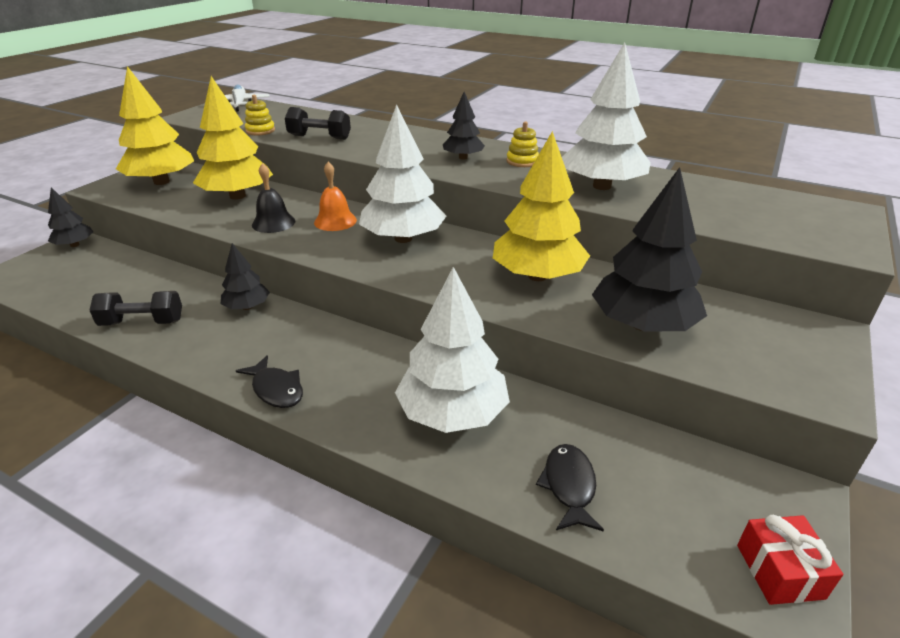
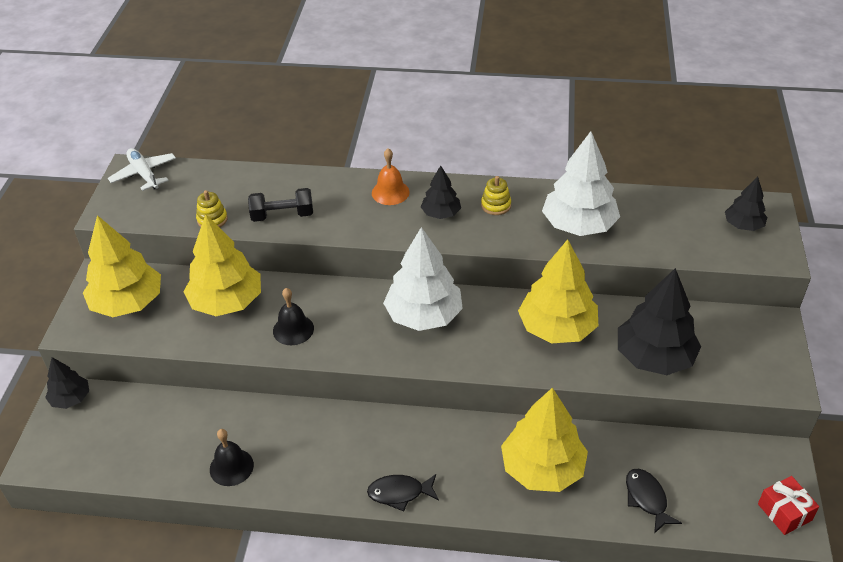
camera: 20 degrees left, 10 degrees up
black dumbbell [89,291,182,326] -> black bell [210,429,254,486]
black tree [221,243,270,310] -> black tree moved to [725,177,767,231]
black fish [236,355,303,408] -> black fish turned 150 degrees clockwise [367,474,439,511]
orange bell [314,162,357,231] -> orange bell moved to [372,149,410,205]
white tree [395,267,510,433] -> yellow tree [501,387,588,492]

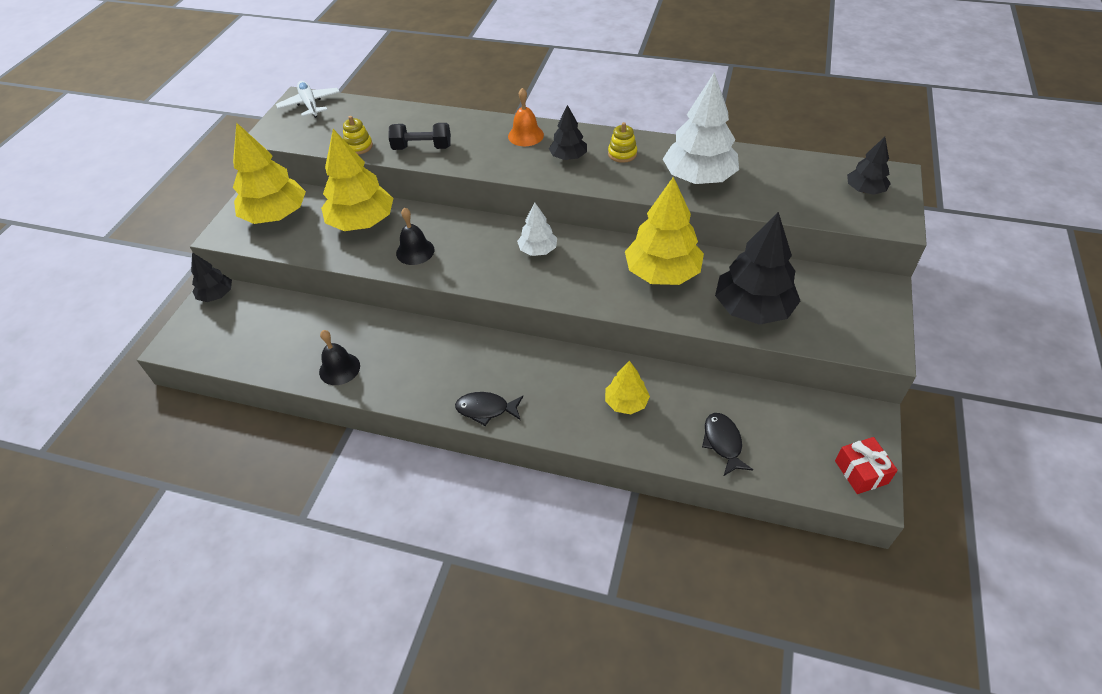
camera: 10 degrees right, 5 degrees up
white tree [383,227,463,331] -> white tree [517,202,557,256], size x0.54
yellow tree [501,387,588,492] -> yellow tree [605,361,650,414], size x0.54

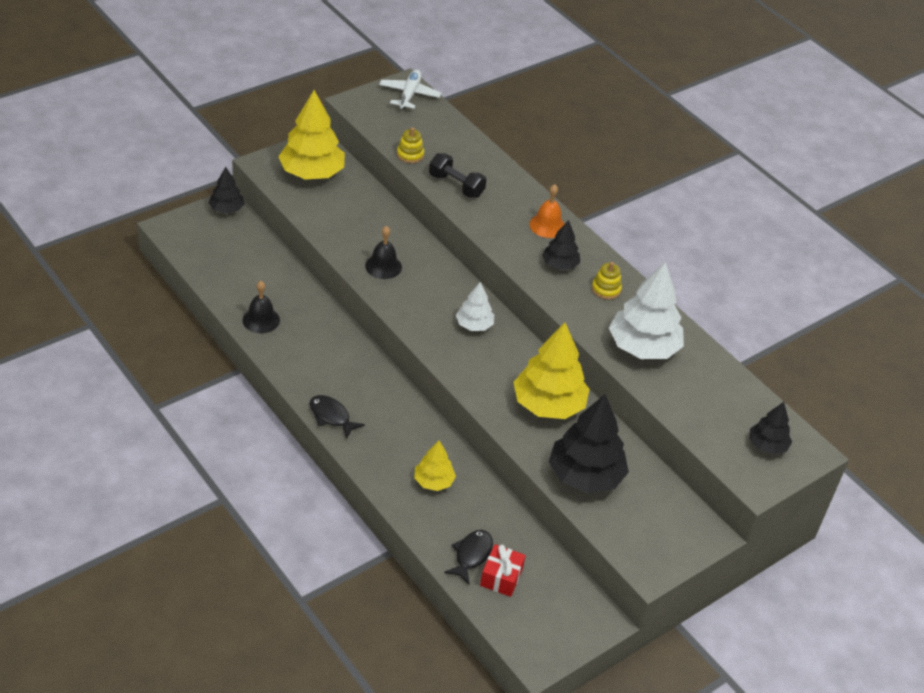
camera: 30 degrees right, 5 degrees down
yellow tree [321,129,393,231] -> none
red gift [835,437,898,494] -> red gift moved to [480,544,526,597]

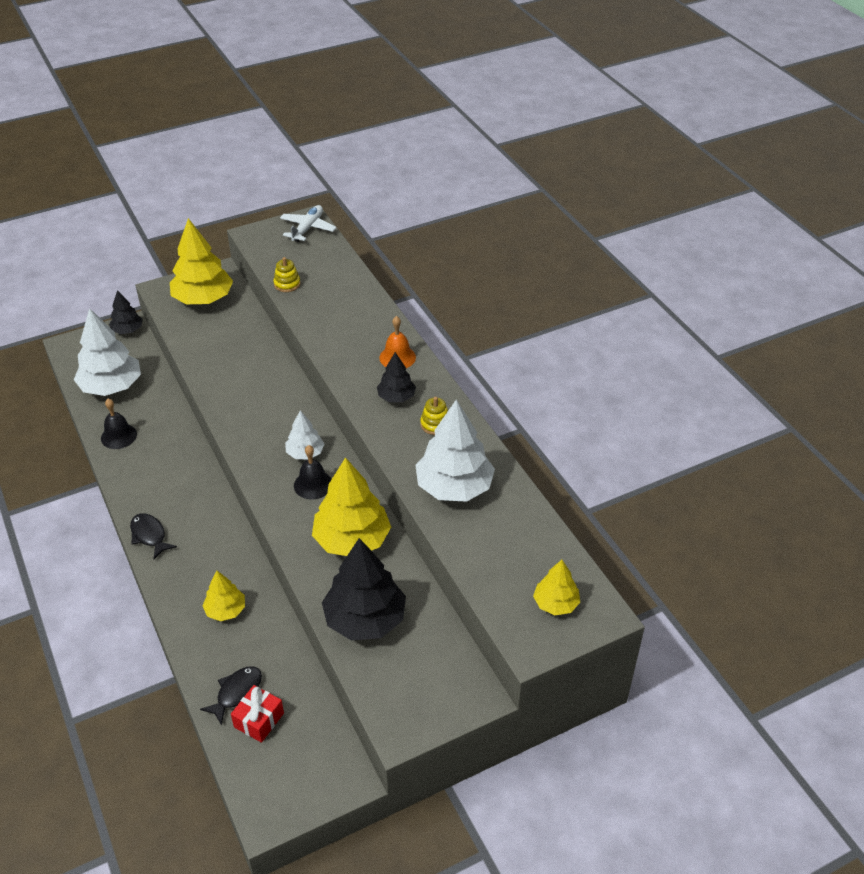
camera: 15 degrees right, 0 degrees up
black bell [365,226,402,279] -> black bell moved to [294,445,331,499]
black dumbbell [429,153,487,198] -> none
black tree [750,402,792,455] -> yellow tree [533,560,580,615]
none -> white tree [74,308,141,396]

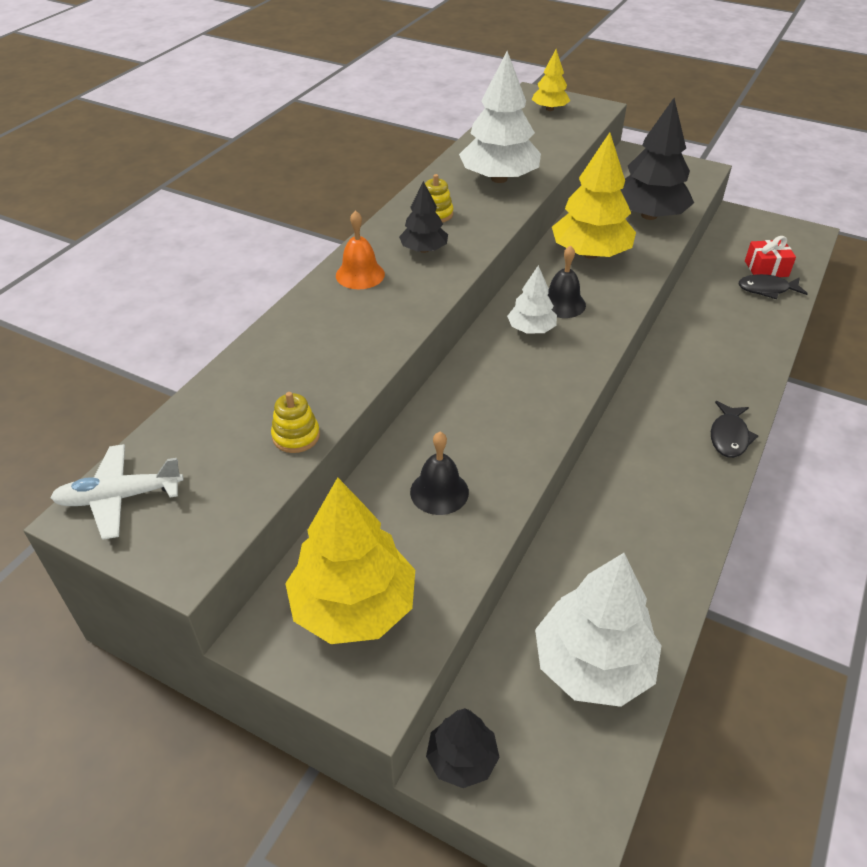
camera: 125 degrees left, 0 degrees up
black bell [101,399,137,449] -> black bell moved to [410,432,469,515]
yellow tree [202,571,245,621] -> none

